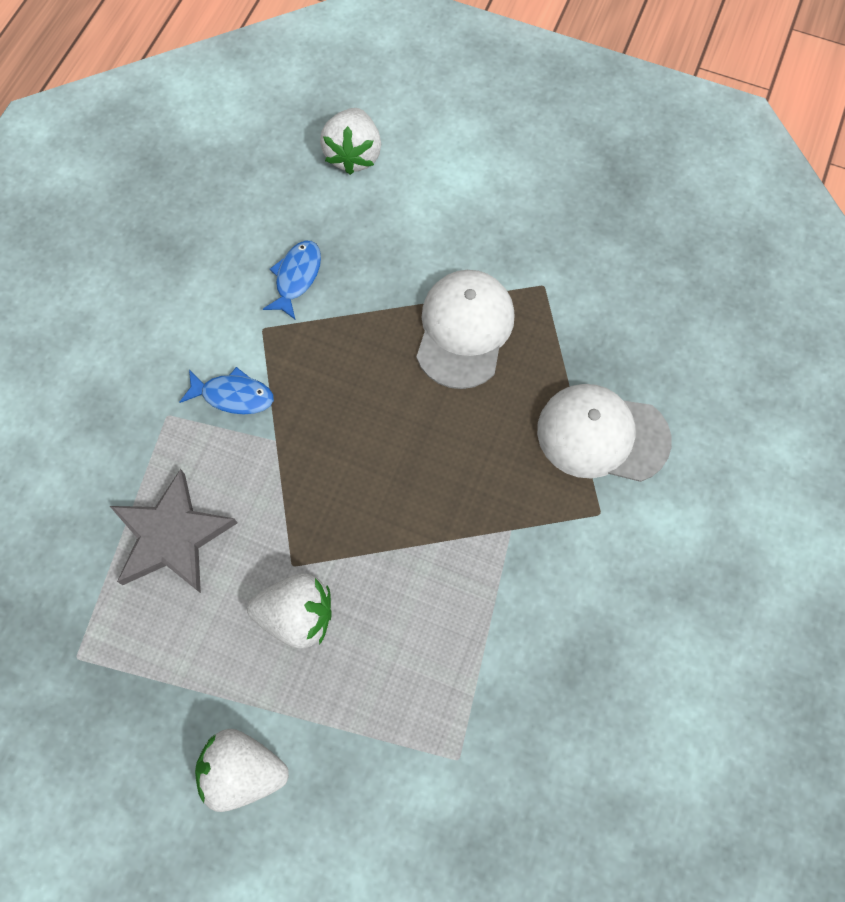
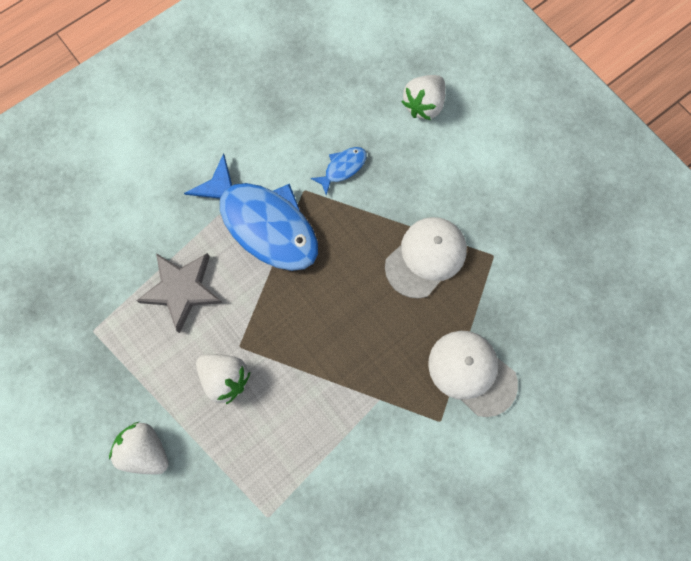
camera: 30 degrees right, 5 degrees up
blue fish [180,367,274,414] -> blue fish [184,153,318,271], size x2.35

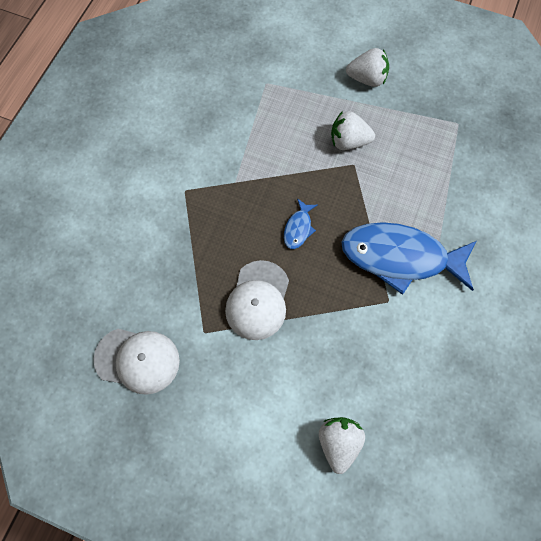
camera: 150 degrees right, 5 degrees down
grey star [136,253,223,333] -> none
blue fish [311,147,367,195] -> blue fish moved to [284,198,317,249]
white cap [428,331,518,417] -> white cap moved to [94,329,180,395]

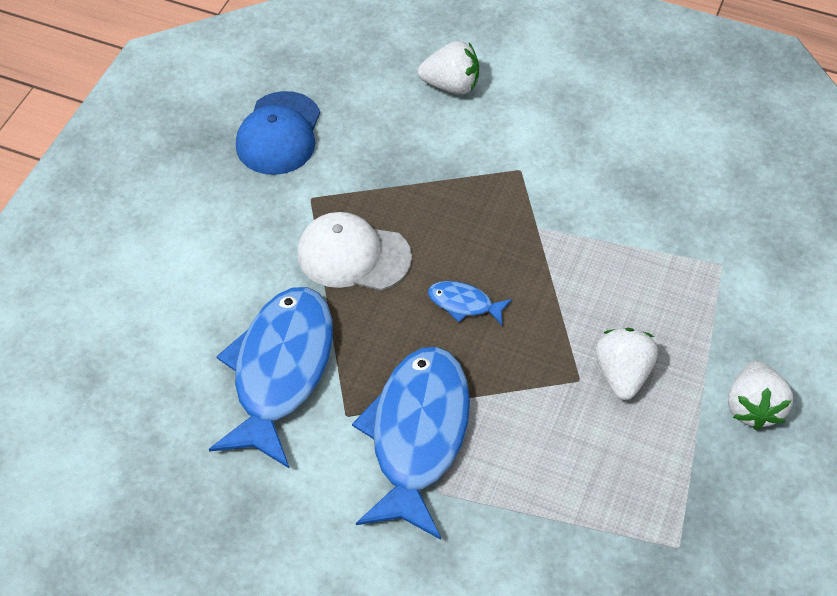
camera: 90 degrees right, 15 degrees down
white cap [94,329,180,395] -> blue cap [236,91,320,175]
white strawberry [319,417,365,474] -> white strawberry moved to [418,41,479,95]
none -> blue fish [209,287,333,468]

